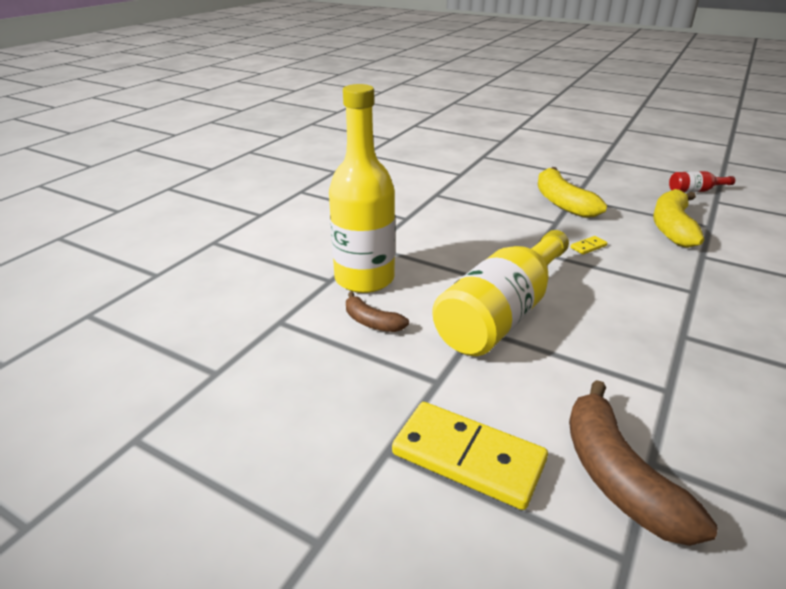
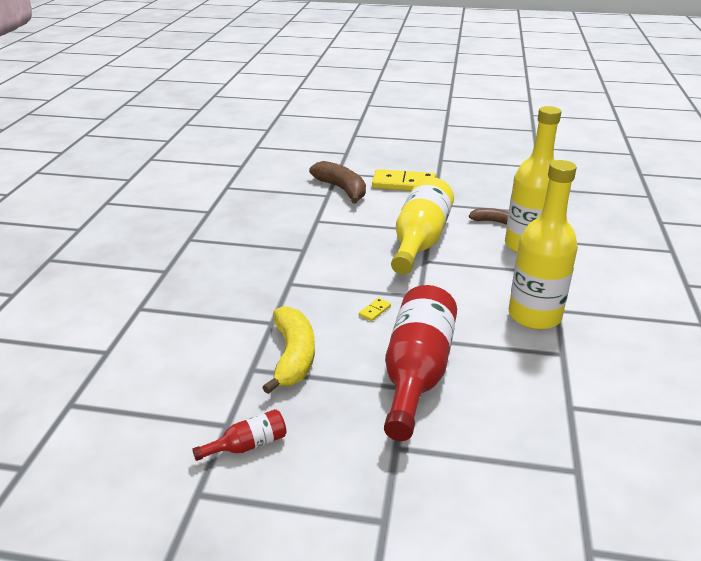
camera: 160 degrees right, 0 degrees up
yellow banana [538,167,607,218] -> red bottle [384,285,457,441]
none -> yellow bottle [509,160,578,330]

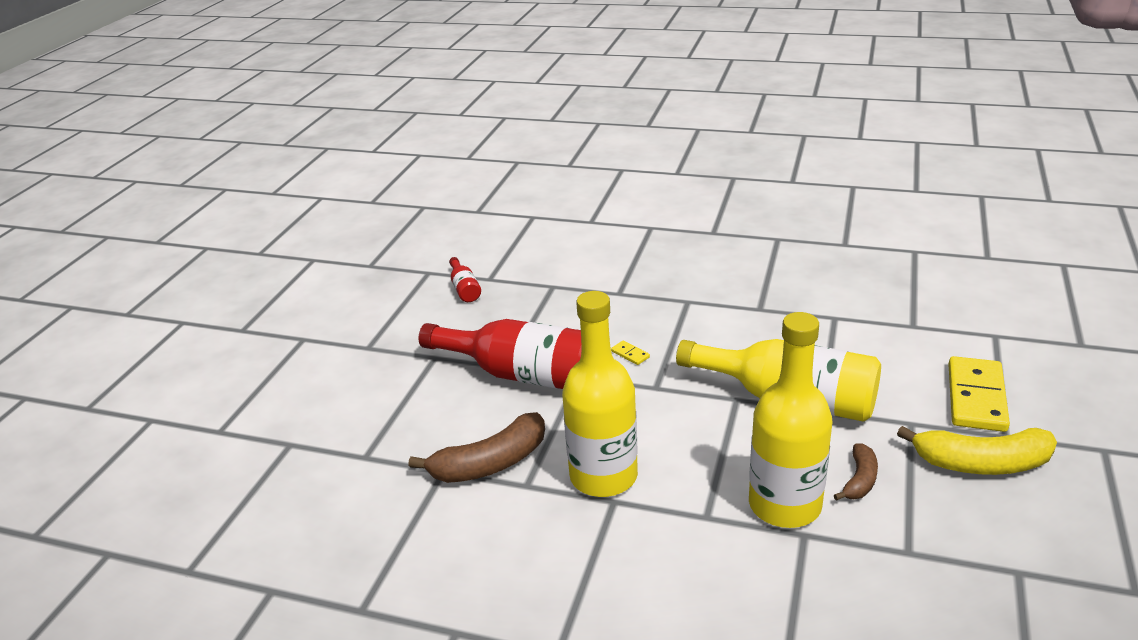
camera: 100 degrees right, 0 degrees up
yellow banana [262,306,315,394] -> yellow banana moved to [897,426,1057,475]
brown banana [309,161,366,203] -> brown banana moved to [408,412,545,483]

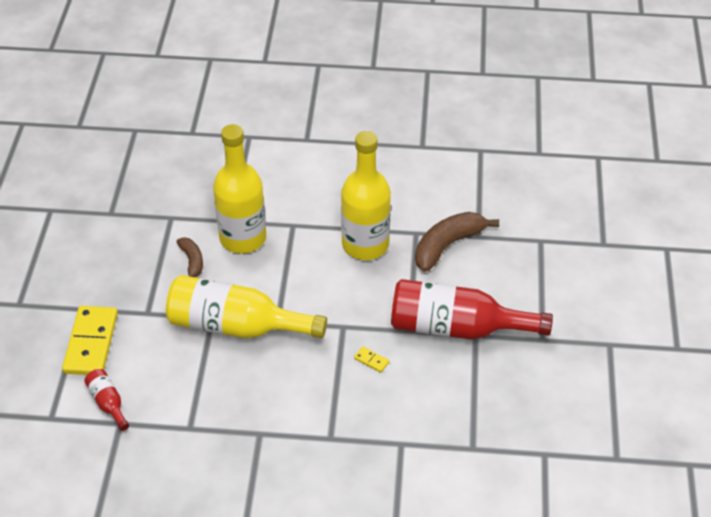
camera: 165 degrees right, 15 degrees up
red bottle [449,257,481,302] -> red bottle moved to [84,369,129,431]
brown banana [834,443,878,501] -> brown banana turned 150 degrees clockwise [177,237,203,277]
yellow banana [897,426,1057,475] -> none

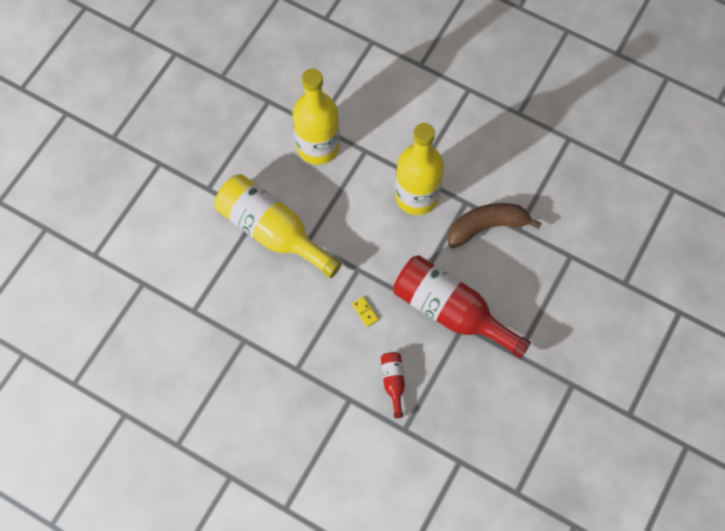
camera: 25 degrees right, 20 degrees up
yellow domino [62,306,118,375] -> none
red bottle [84,369,129,431] -> red bottle moved to [381,352,405,418]
brown banana [177,237,203,277] -> none

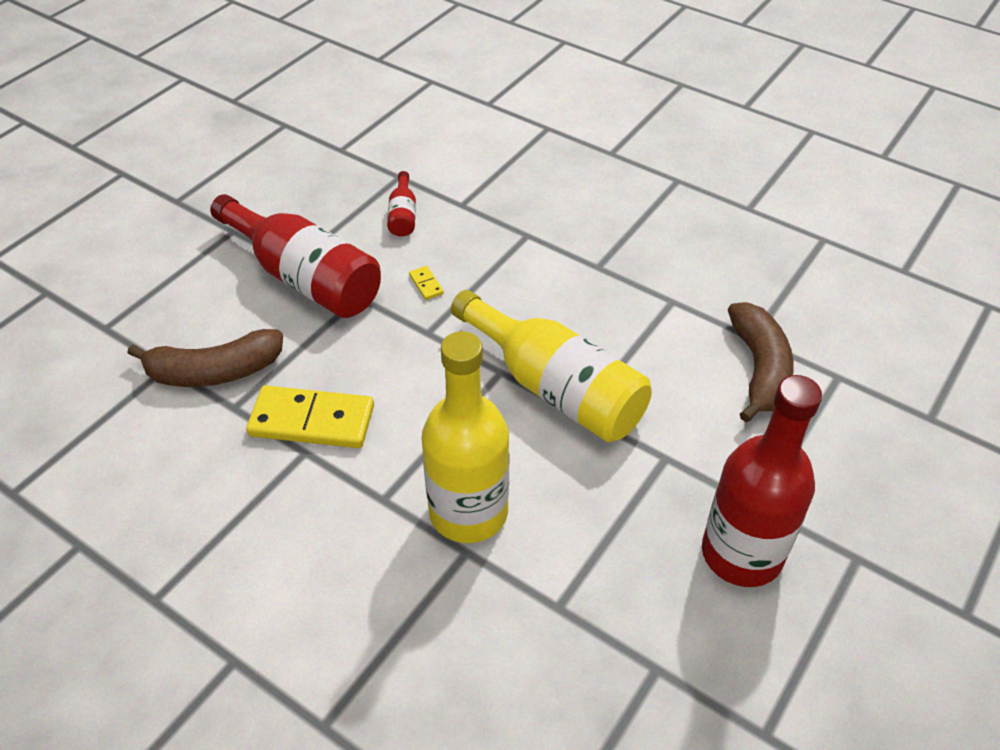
camera: 175 degrees left, 20 degrees down
yellow bottle [395,123,444,215] -> yellow domino [246,385,374,448]
none -> red bottle [702,375,822,587]
none -> brown banana [728,302,794,422]

